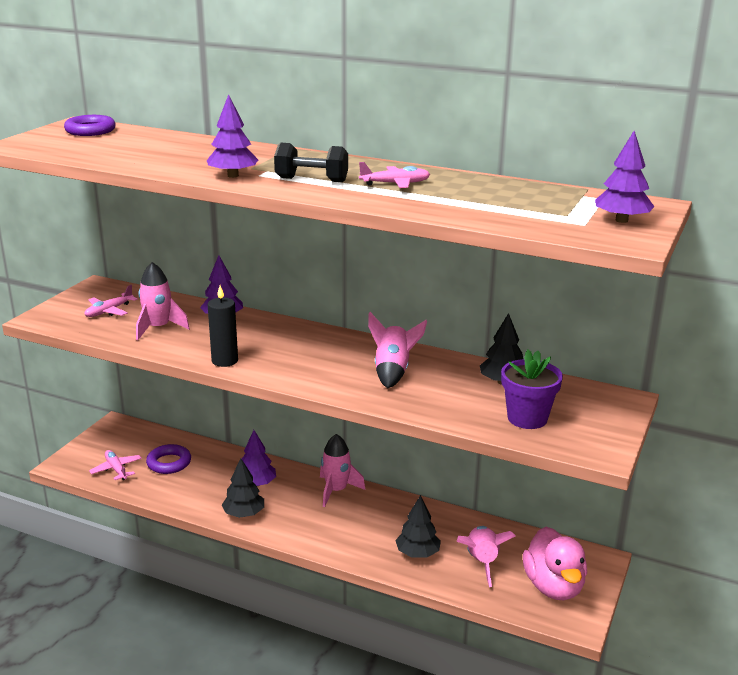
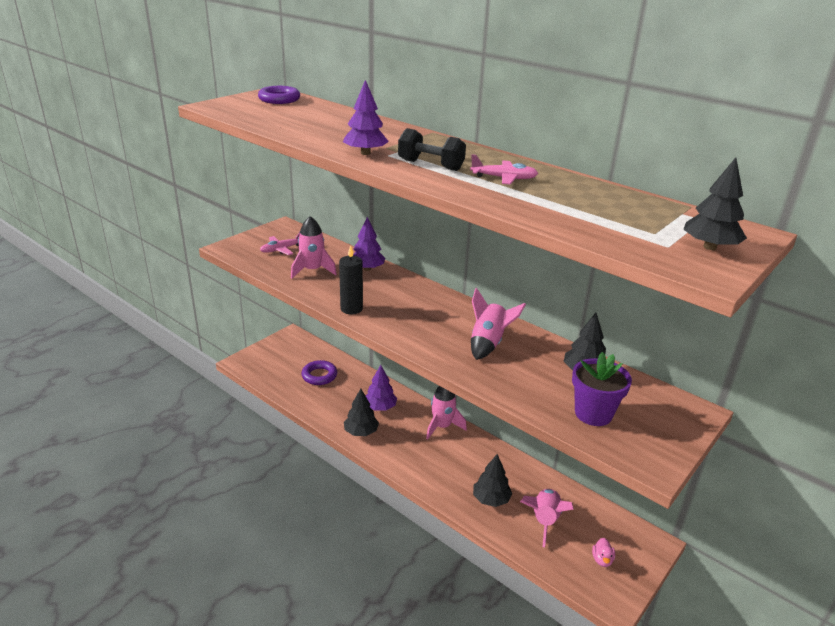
camera: 15 degrees right, 5 degrees up
pink plane [89,450,142,480] -> none
pink duck [523,527,587,600] -> pink duck [592,538,615,567], size x0.40
purple tree [595,131,654,223] -> black tree [683,157,747,250]

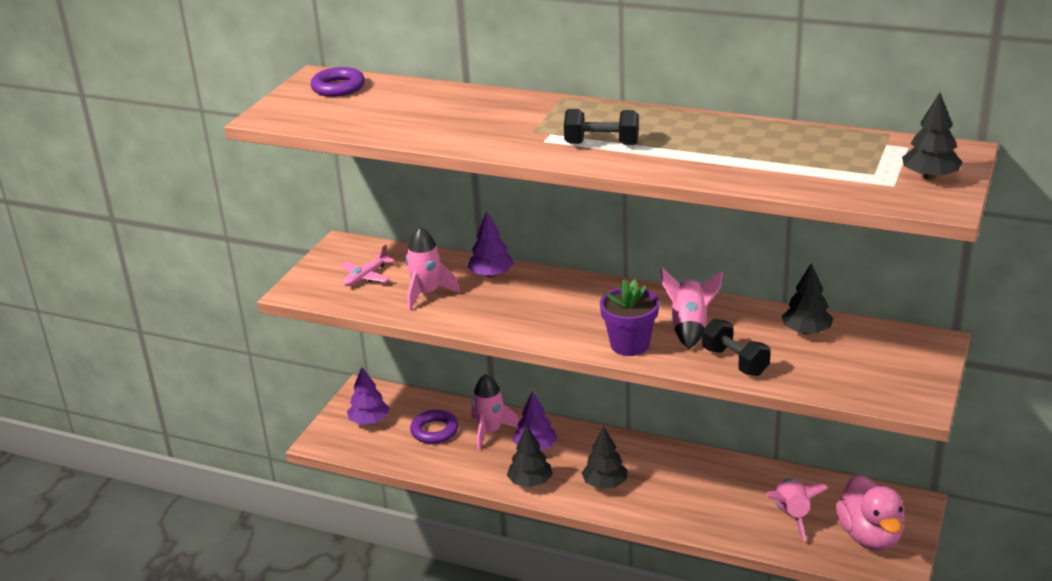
camera: 15 degrees left, 0 degrees up
black candle [339,245,363,314] -> none
purple tree [343,80,389,155] -> purple tree moved to [347,367,389,425]
pink rocket [426,386,467,439] -> pink rocket moved to [472,374,519,450]
pink plane [470,155,538,184] -> none
black tree [473,454,513,507] -> black tree moved to [582,426,628,489]
purple flower pot [572,352,632,426] -> purple flower pot moved to [600,279,659,356]
pink duck [592,538,615,567] -> pink duck [836,475,905,550], size x2.49
none -> black dumbbell [702,319,771,376]

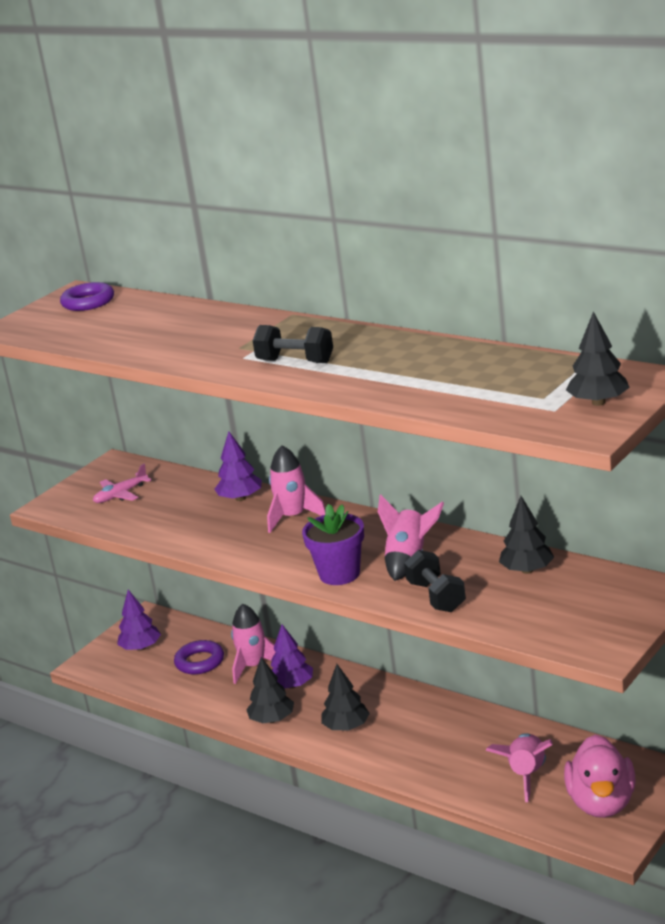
camera: 15 degrees right, 5 degrees down
pink rocket [406,227,460,311] -> pink rocket moved to [267,445,325,533]

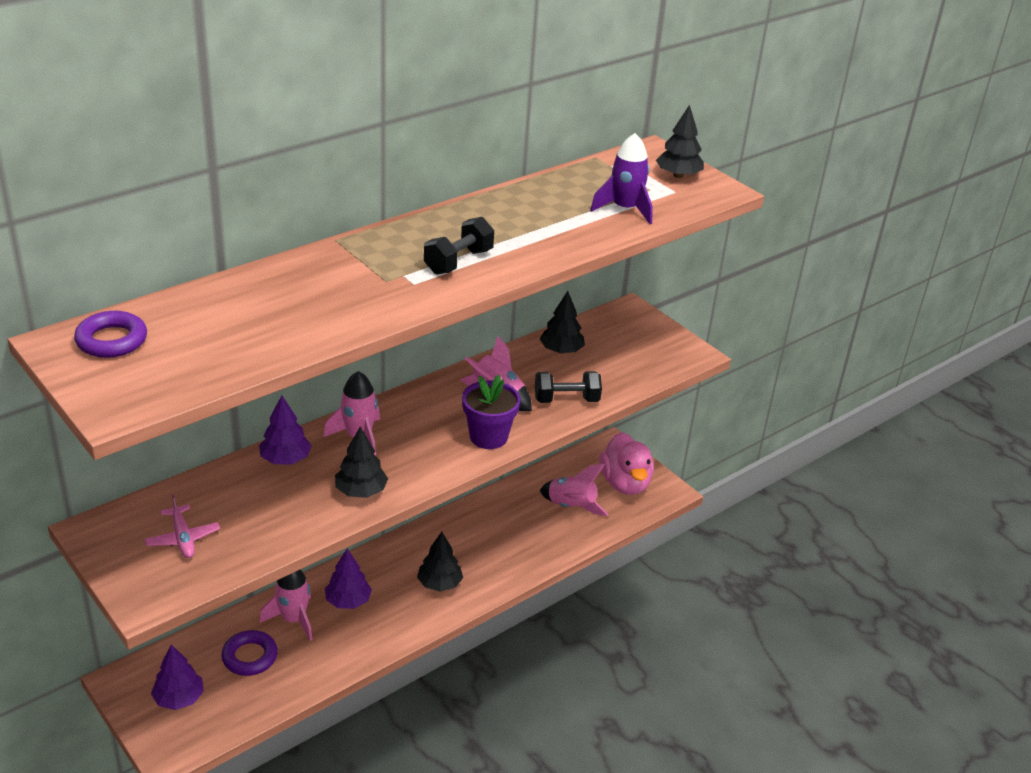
camera: 80 degrees left, 10 degrees up
black tree [246,657,294,723] -> black tree moved to [335,426,388,498]
pink duck [564,734,636,818] -> pink duck turned 60 degrees clockwise [599,432,654,495]
none -> purple rocket [590,133,653,224]

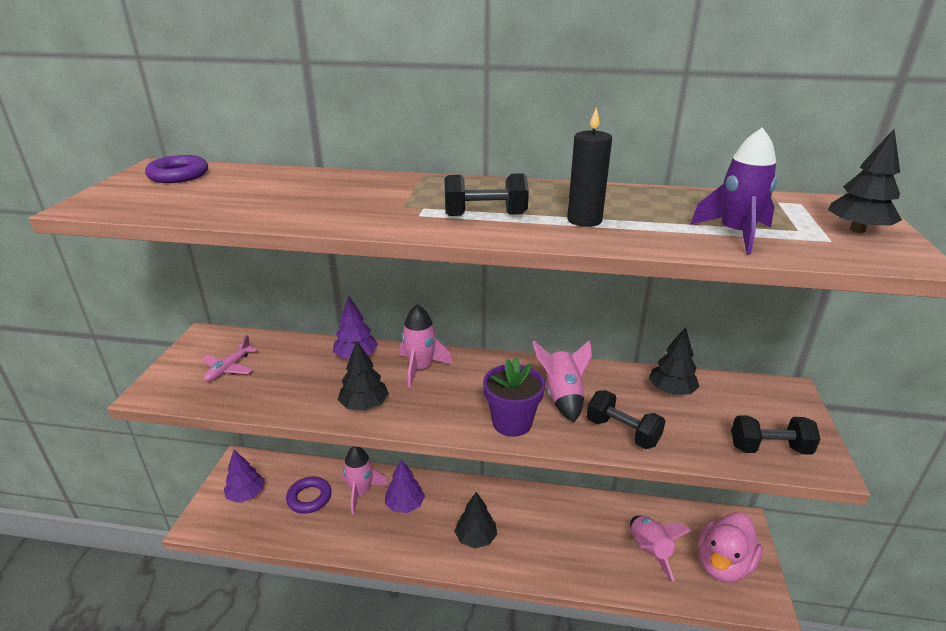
camera: 50 degrees right, 5 degrees down
none -> black candle [567,107,612,227]
none -> black dumbbell [731,415,820,455]

